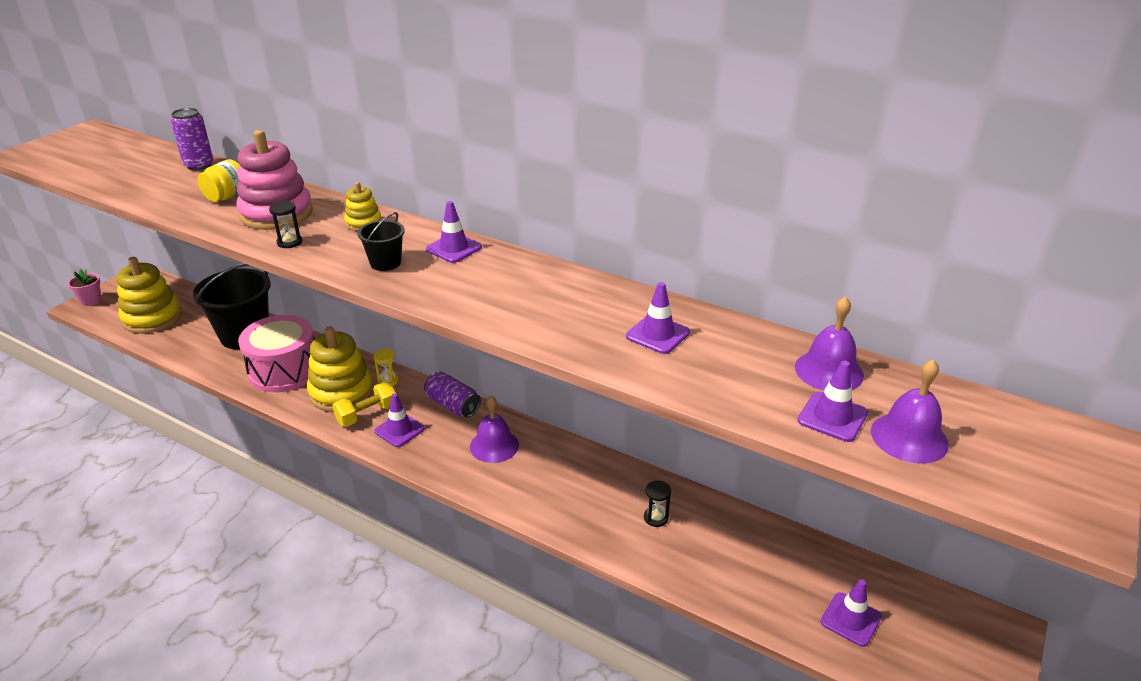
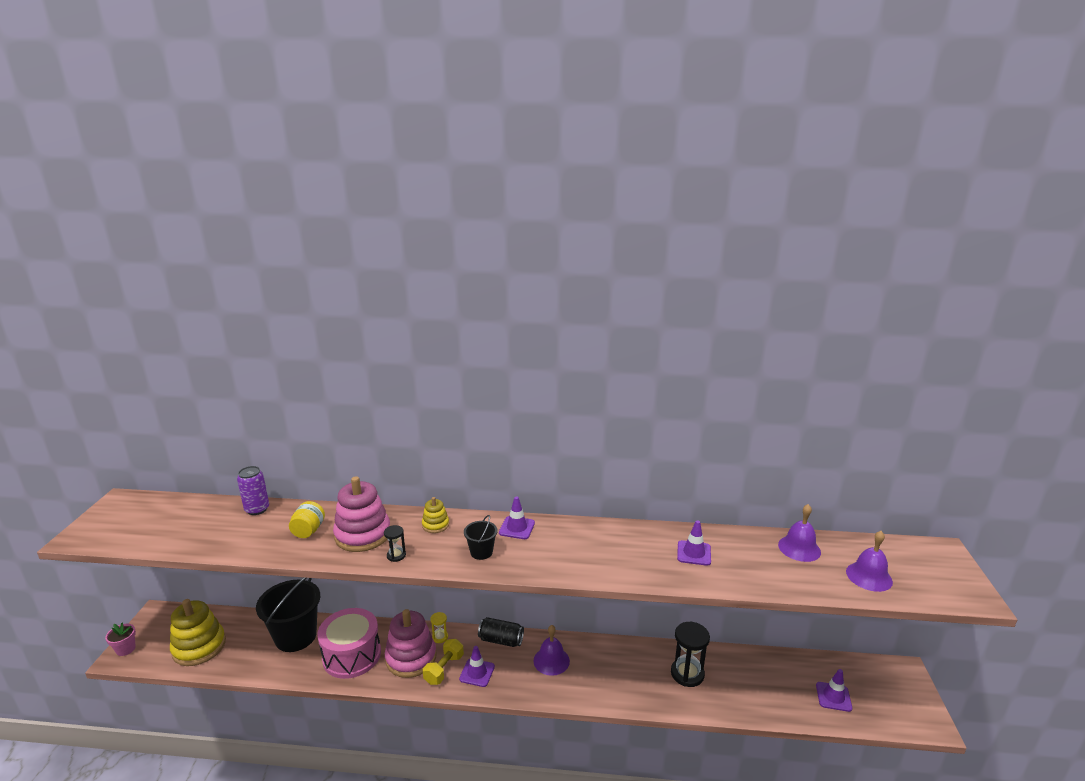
camera: 25 degrees left, 10 degrees down
yellow stacking toy [307,327,374,412] -> pink stacking toy [385,609,437,678]
purple can [424,371,481,418] -> black can [478,617,524,647]
black hourglass [644,480,671,527] -> black hourglass [671,622,710,687], size x1.95
purple traffic cone [797,361,868,442] -> none

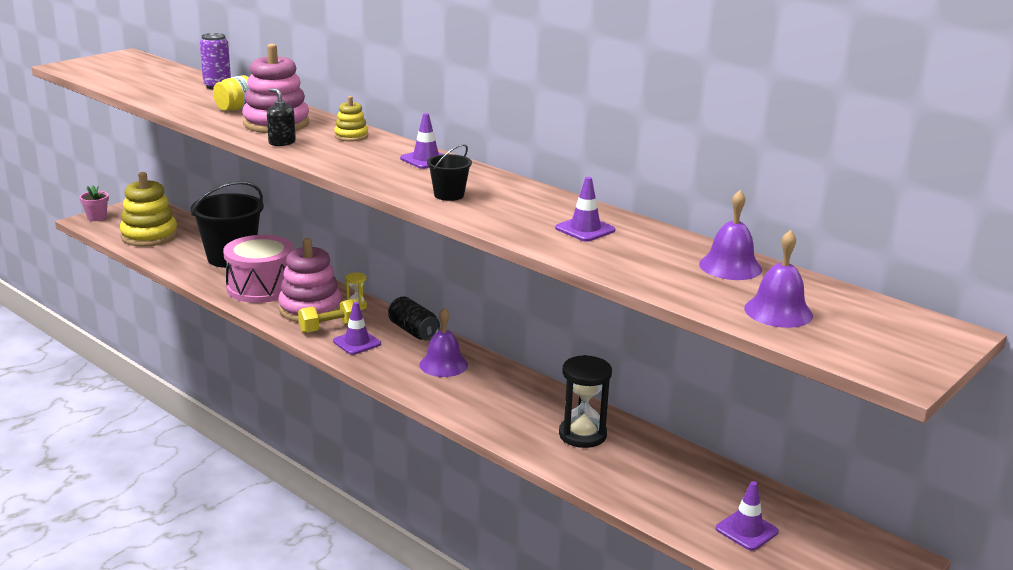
camera: 35 degrees right, 0 degrees up
black hourglass [384,525,406,562] -> black soap dispenser [267,88,296,146]
black bucket [464,515,497,560] -> black bucket moved to [427,144,472,201]

